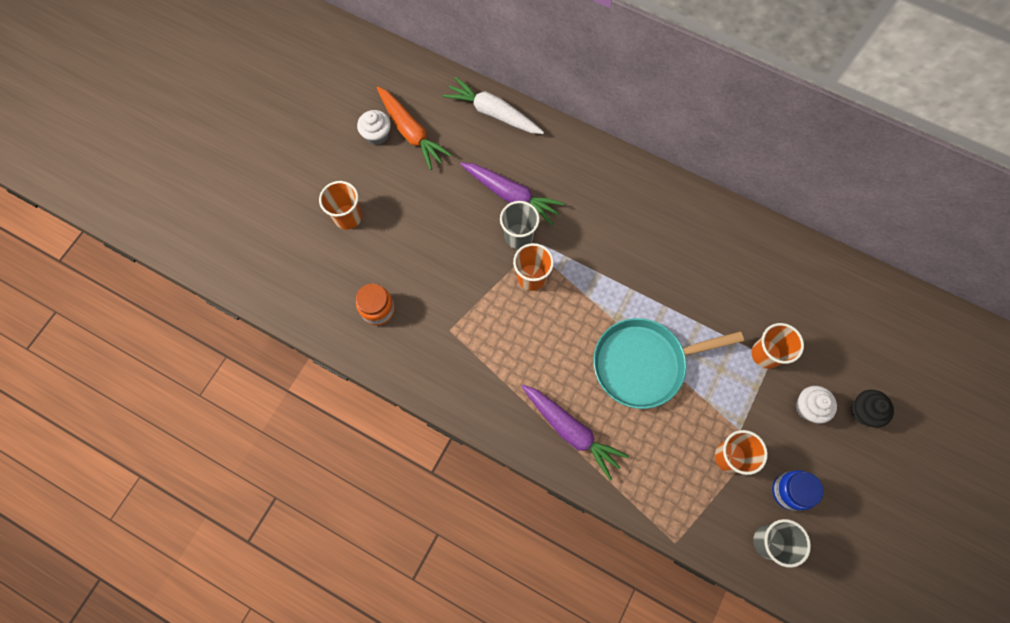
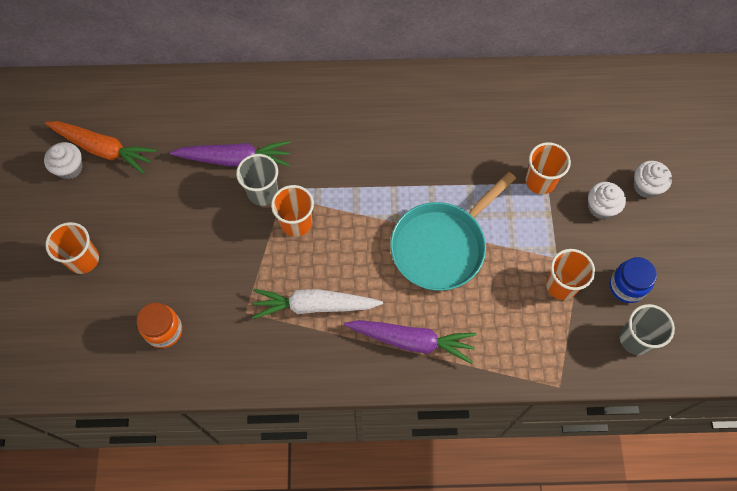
camera: 30 degrees left, 5 degrees down
white carrot [443,77,544,134] -> white carrot moved to [252,289,383,319]
black cupcake [850,390,894,428] -> white cupcake [634,161,672,198]

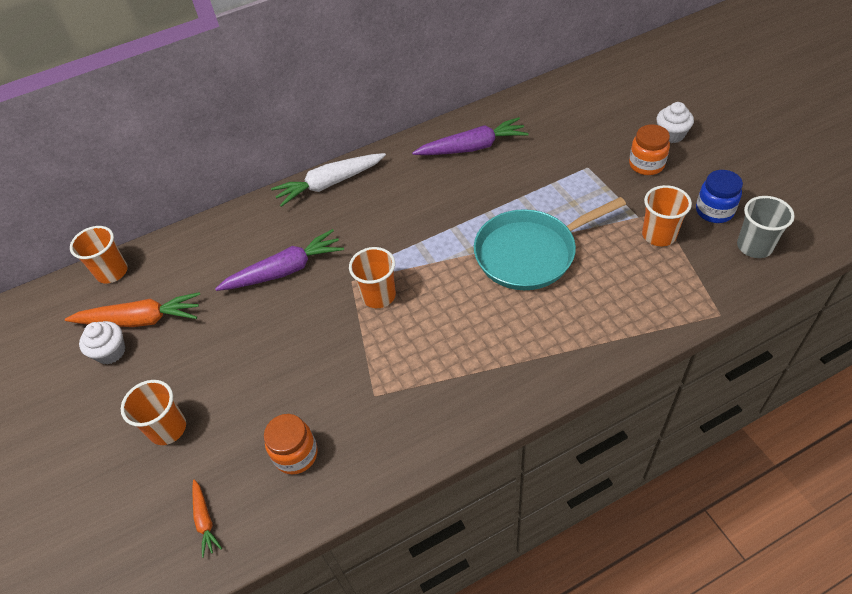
camera: 20 degrees left, 15 degrees down
grey cup [236,154,278,206] -> none
white carrot [252,289,383,319] -> white carrot moved to [271,153,386,207]
purple carrot [344,320,477,364] -> purple carrot moved to [412,117,529,155]
turquoise pan [390,172,516,291] -> turquoise pan turned 45 degrees clockwise [474,197,626,290]
orange cup [526,142,571,194] -> orange cup moved to [70,226,128,284]
white cupcake [588,182,626,219] -> orange jar [629,124,670,175]
none -> orange carrot [192,479,222,558]

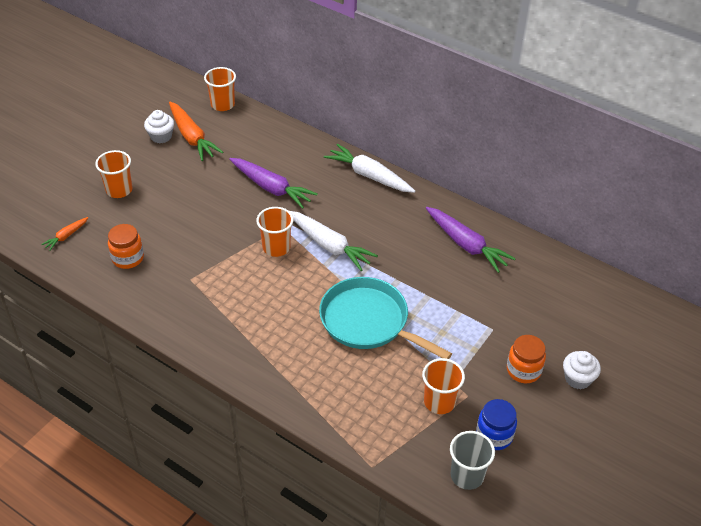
camera: 55 degrees right, 5 degrees down
none -> white carrot [290,211,378,271]

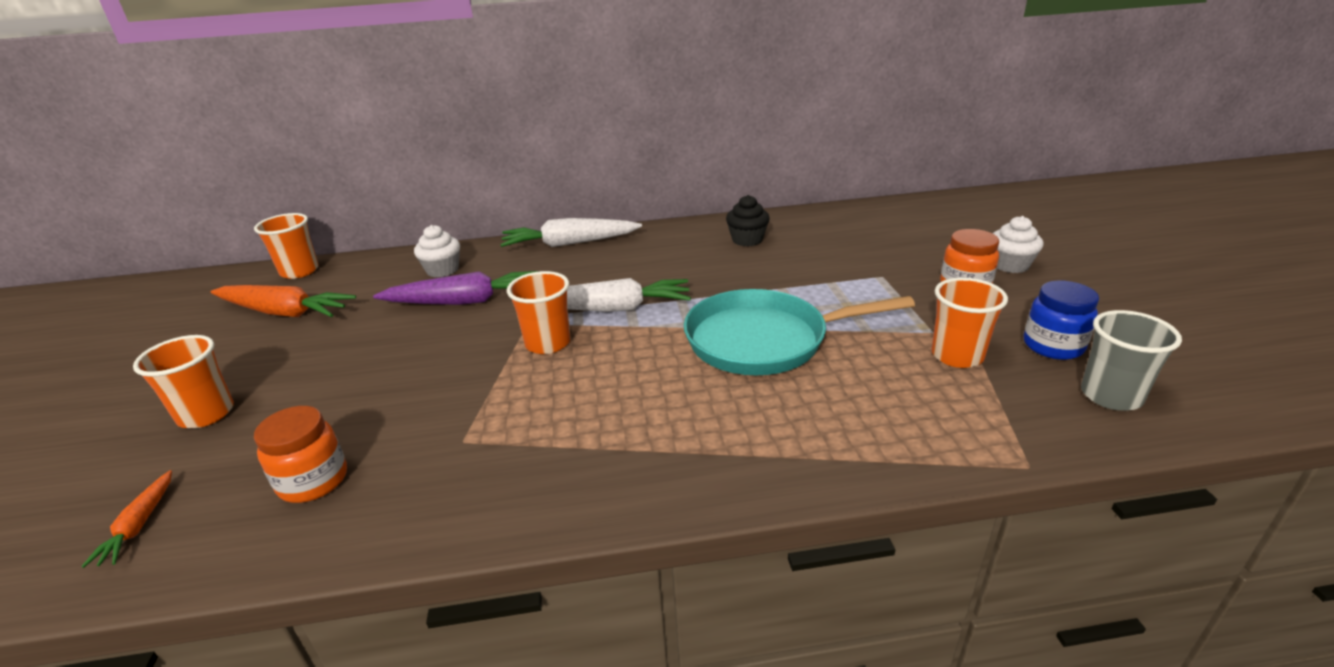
camera: 40 degrees left, 15 degrees down
white cupcake [144,110,174,143] -> white cupcake moved to [414,225,460,277]
purple carrot [426,207,516,273] -> black cupcake [726,195,770,246]

